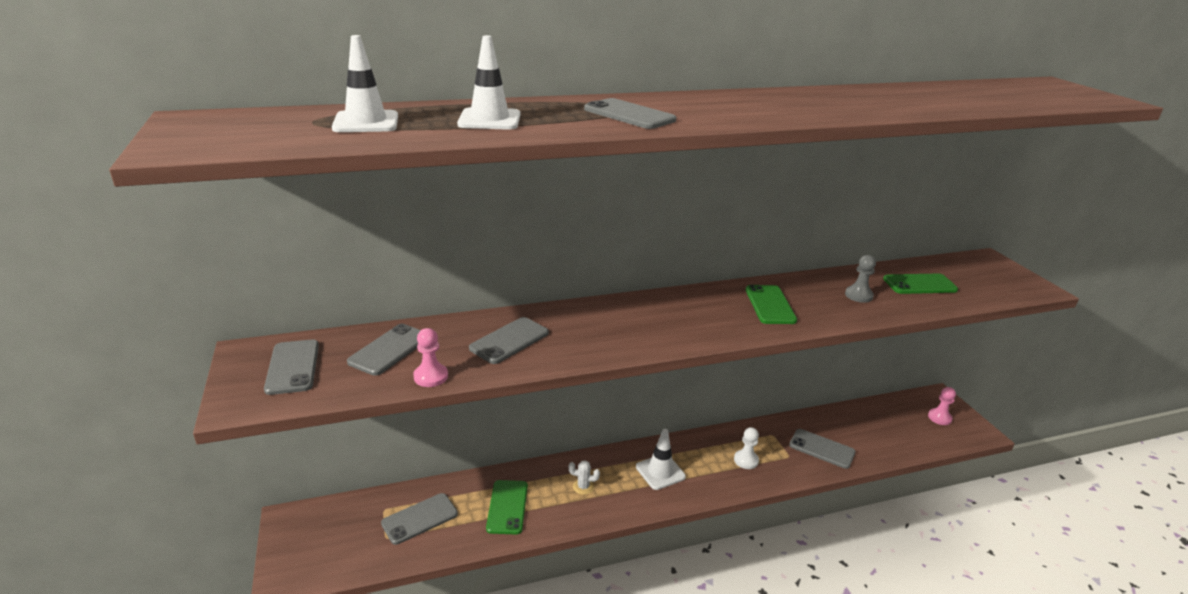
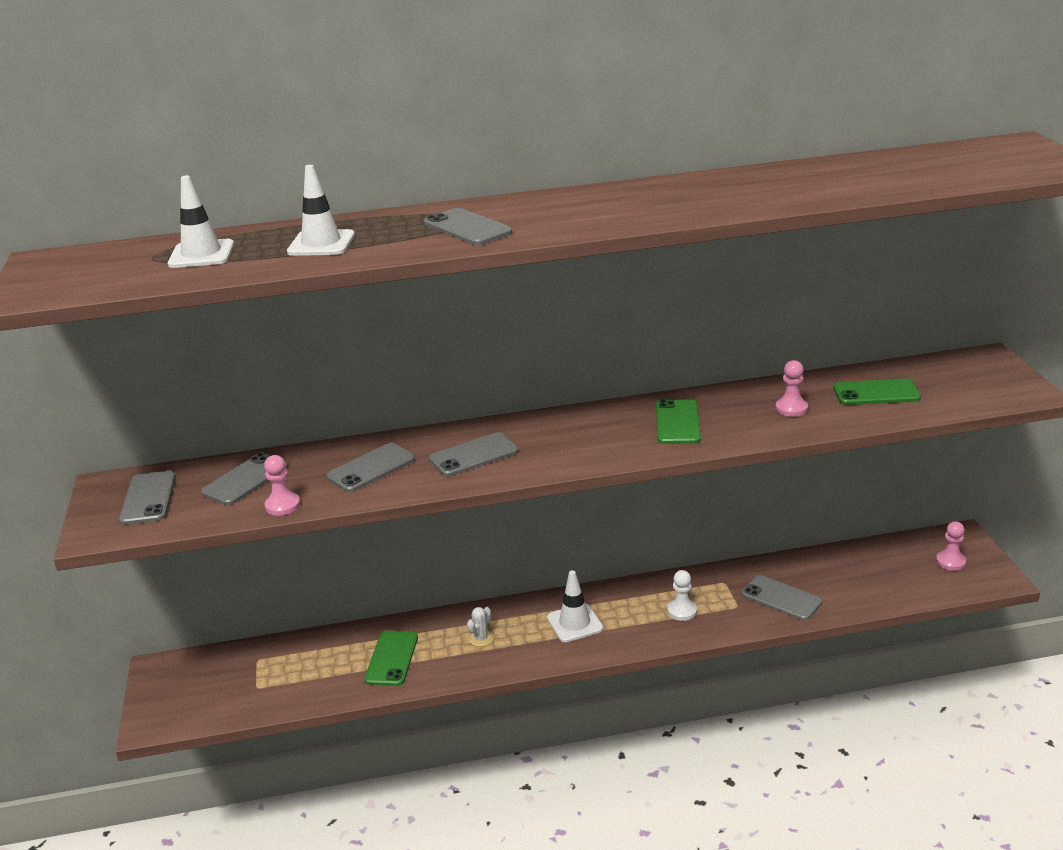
camera: 10 degrees right, 0 degrees up
grey phone [381,493,458,545] -> grey phone moved to [429,432,518,476]
white cactus [569,460,600,495] -> white cactus turned 75 degrees counterclockwise [467,607,494,647]
grey pawn [845,255,876,303] -> pink pawn [775,360,808,417]

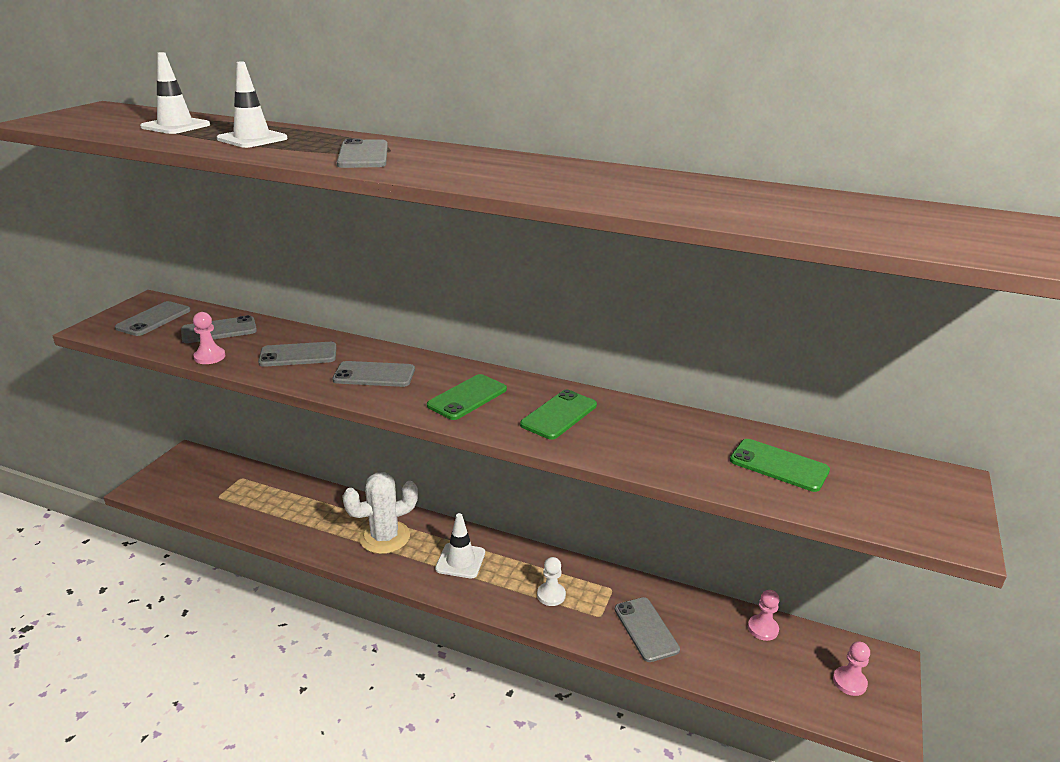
camera: 30 degrees right, 0 degrees up
green phone [364,631,418,686] -> green phone moved to [427,374,507,420]
white cactus [467,607,494,647] -> white cactus [342,472,418,554], size x2.28
pink pawn [775,360,808,417] -> pink pawn moved to [748,590,780,641]

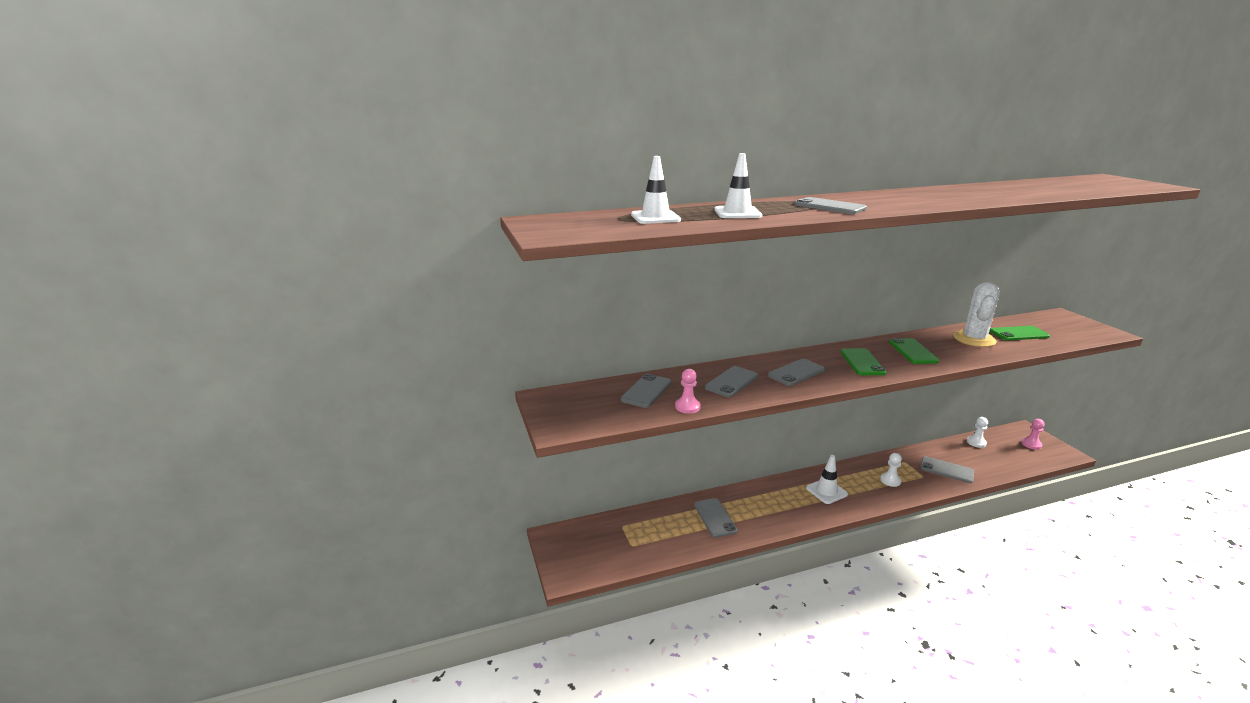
camera: 40 degrees left, 5 degrees down
grey phone [115,301,191,336] -> grey phone moved to [694,498,738,538]
white cactus [342,472,418,554] -> white cactus moved to [953,282,1000,347]
pink pawn [748,590,780,641] -> white pawn [967,417,988,448]

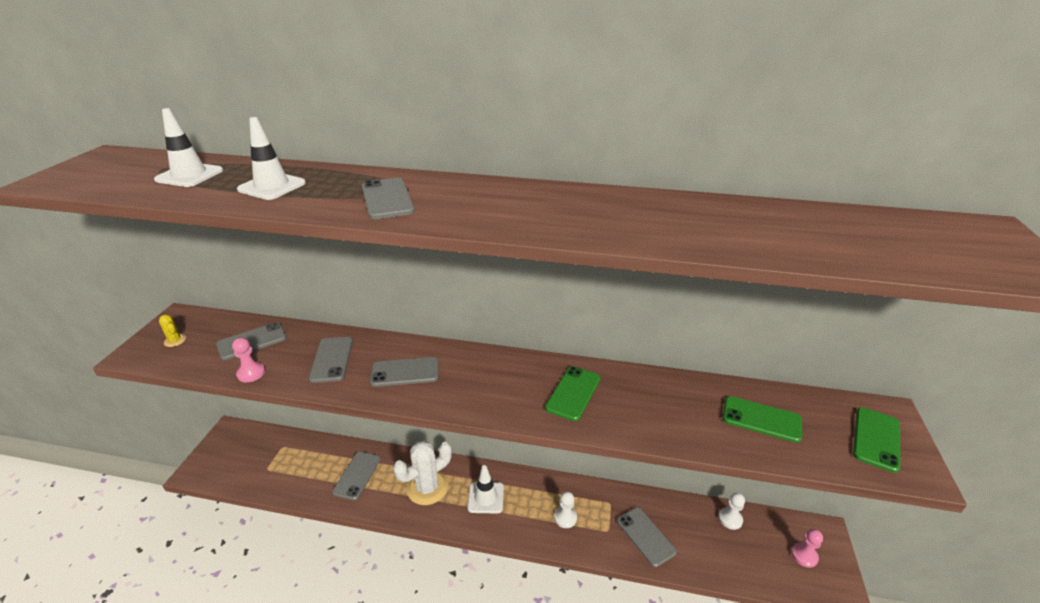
camera: 30 degrees right, 10 degrees up
grey phone [705,366,758,397] -> grey phone turned 75 degrees counterclockwise [309,337,353,383]
green phone [841,348,887,375] -> green phone moved to [853,407,900,473]
white cactus [953,282,1000,347] -> white cactus moved to [393,440,452,505]
none -> yellow cactus [159,314,186,347]

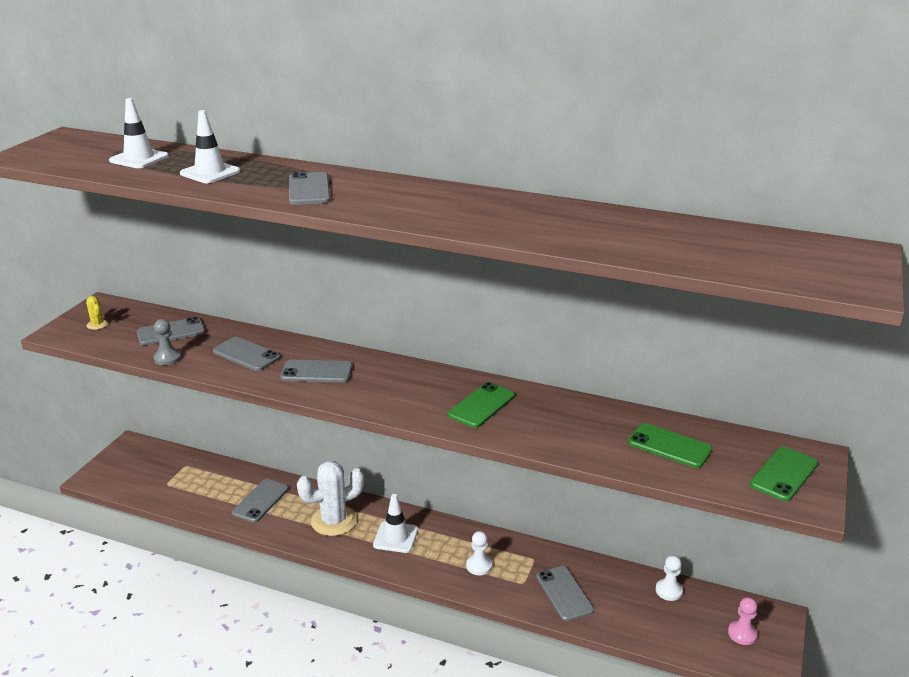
camera: 10 degrees right, 5 degrees down
pink pawn [232,337,265,382] -> grey pawn [153,319,181,366]
grey phone [309,337,353,383] -> grey phone turned 60 degrees counterclockwise [213,337,281,371]

